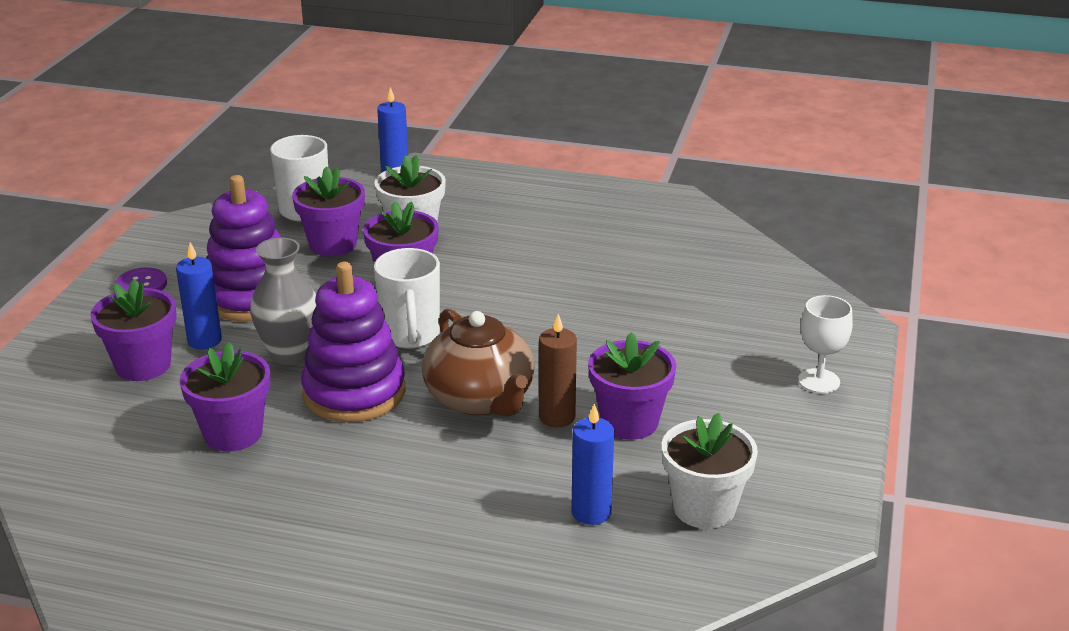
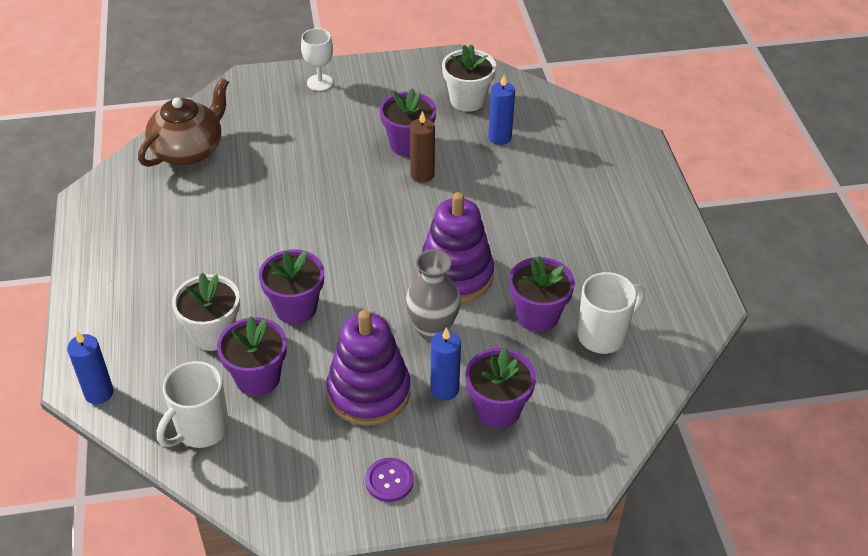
camera: 115 degrees left, 15 degrees up
white mug [374,248,440,349] -> white mug moved to [577,272,645,354]
brown teapot [422,309,535,417] -> brown teapot moved to [138,78,229,167]

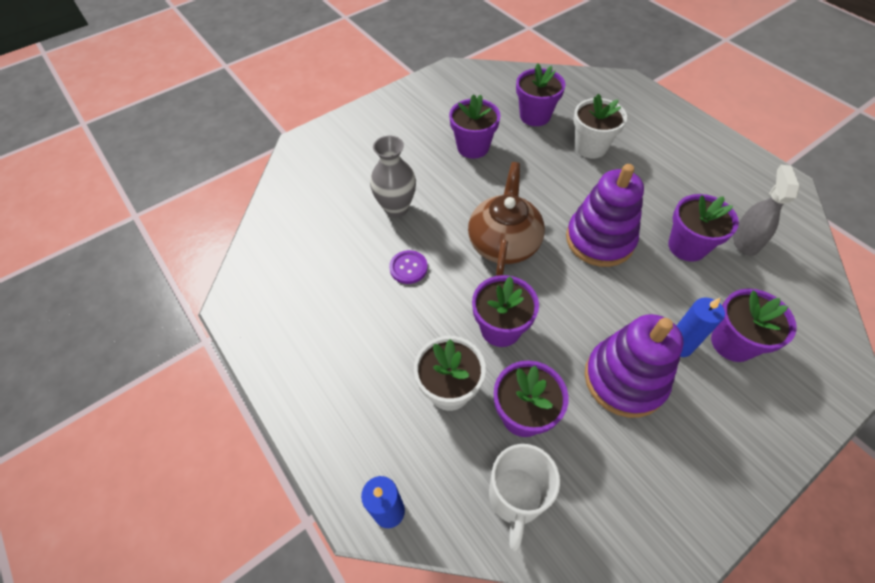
camera: 25 degrees left, 10 degrees up
brown teapot [138,78,229,167] -> brown teapot moved to [468,162,545,276]
white goblet [301,28,333,91] -> none
purple button [365,458,414,502] -> purple button moved to [389,250,428,284]
grey vase [406,250,461,341] -> grey vase moved to [370,136,416,217]
brown candle [410,111,435,183] -> none
white flower pot [442,44,496,112] -> white flower pot moved to [573,94,627,158]
blue candle [488,75,515,145] -> purple flower pot [516,64,565,126]
white mug [577,272,645,354] -> grey spray bottle [733,165,800,256]

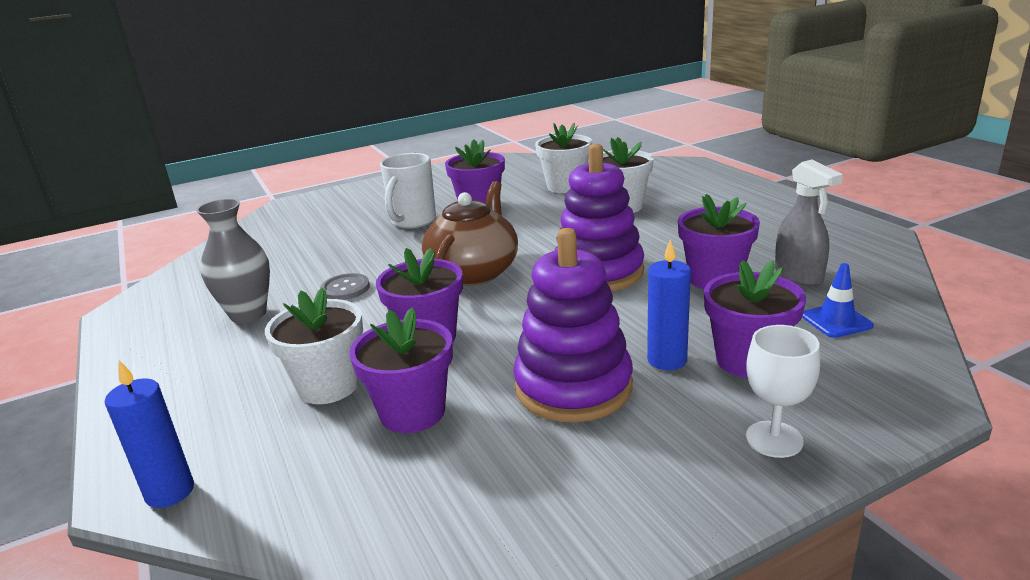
camera: 10 degrees right, 30 degrees down
grey vase [370,136,416,217] -> grey vase moved to [196,199,270,323]
purple button [389,250,428,284] -> grey button [320,273,370,300]
white mug [489,444,560,552] -> white mug moved to [380,153,436,228]
purple flower pot [516,64,565,126] -> white flower pot [535,123,592,193]
grey spray bottle [733,165,800,256] -> grey spray bottle turned 135 degrees clockwise [775,159,843,286]
none -> white goblet [746,325,820,458]
none -> blue traffic cone [802,263,874,338]

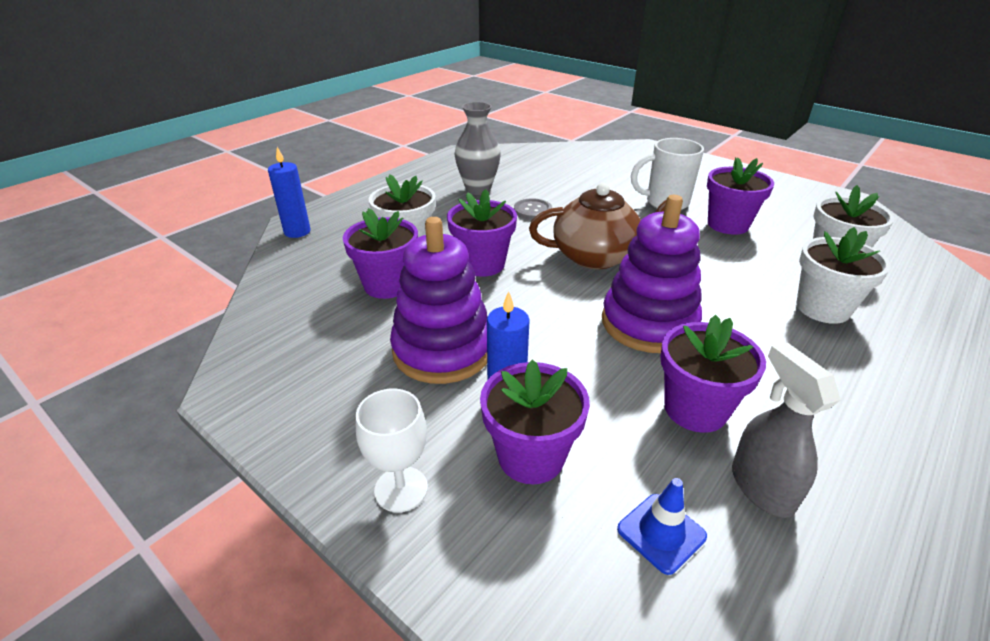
camera: 65 degrees right, 10 degrees up
grey spray bottle [775,159,843,286] -> grey spray bottle turned 120 degrees clockwise [732,342,840,518]

